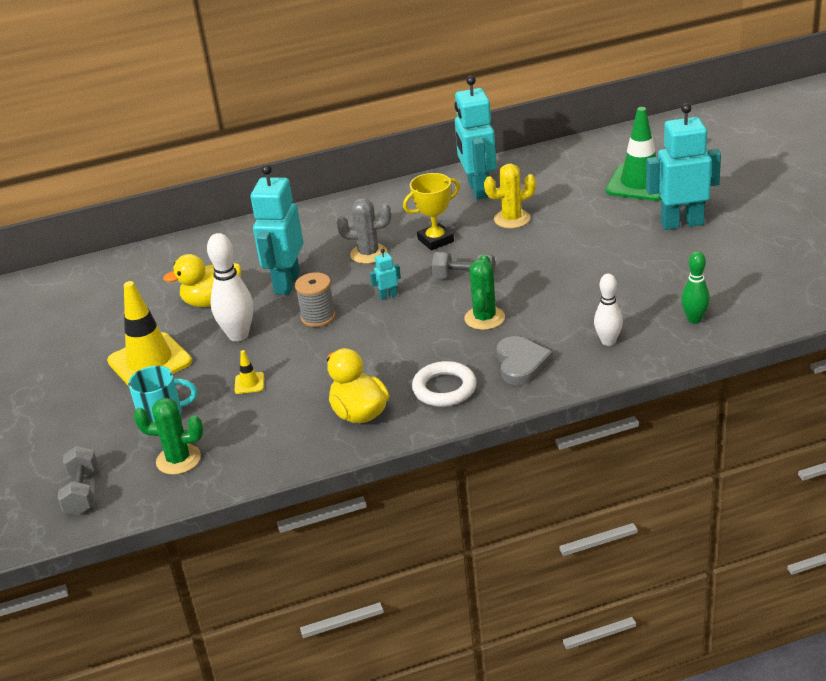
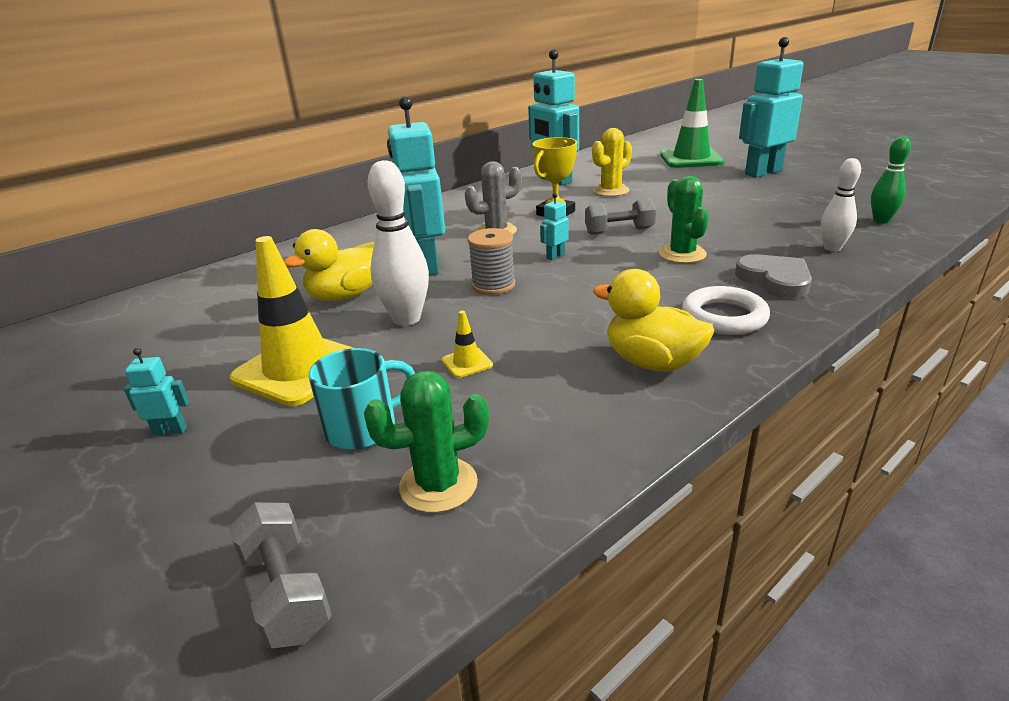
camera: 25 degrees left, 5 degrees down
none -> turquoise robot [124,348,189,436]

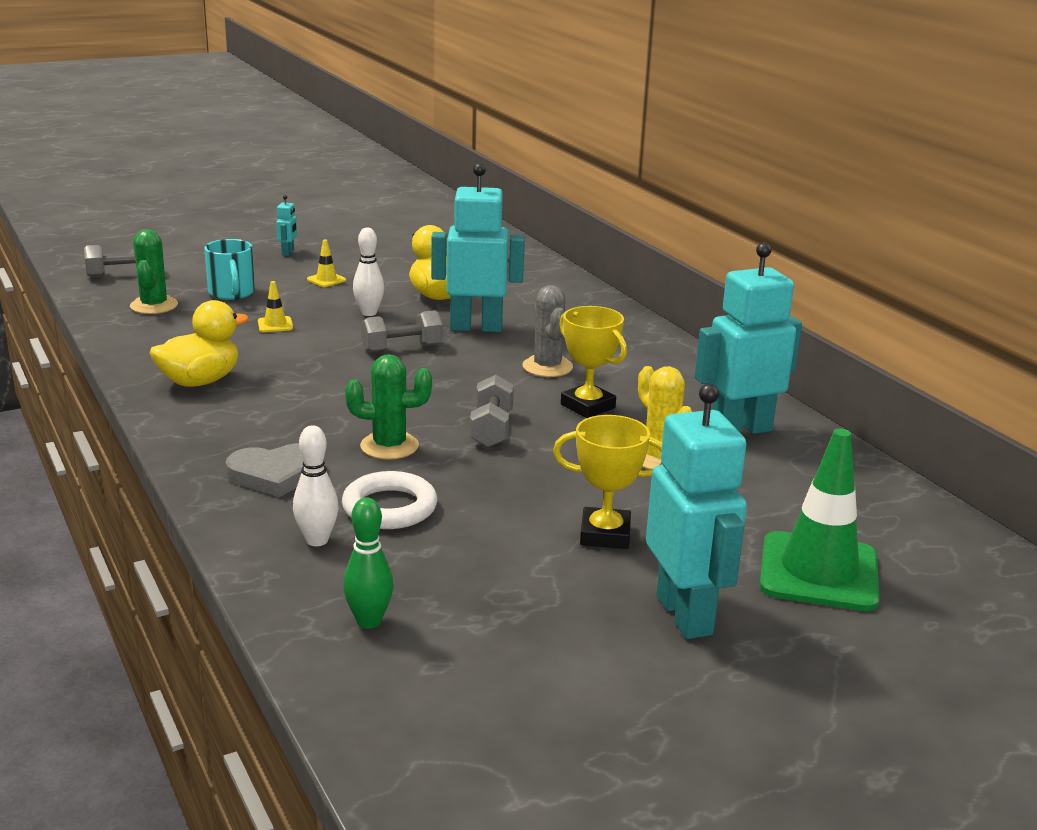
camera: 100 degrees right, 5 degrees down
yellow traffic cone [230,236,353,406] -> yellow traffic cone [307,239,346,287], size x0.41
white bowling pin [368,160,429,326] -> white bowling pin [353,227,384,316], size x0.65
grey spool [467,228,515,295] -> grey dumbbell [361,310,443,353]
turquoise robot [540,193,569,260] -> none
white ring [682,286,770,335] -> white ring moved to [342,471,437,529]
none -> yellow trophy [553,415,662,549]

